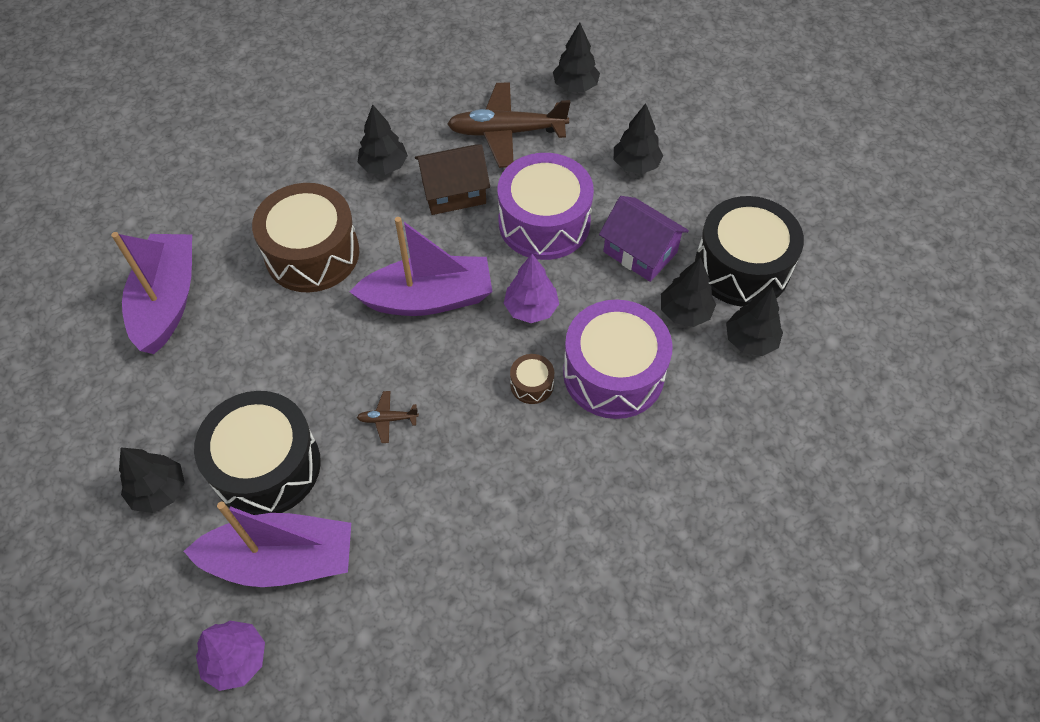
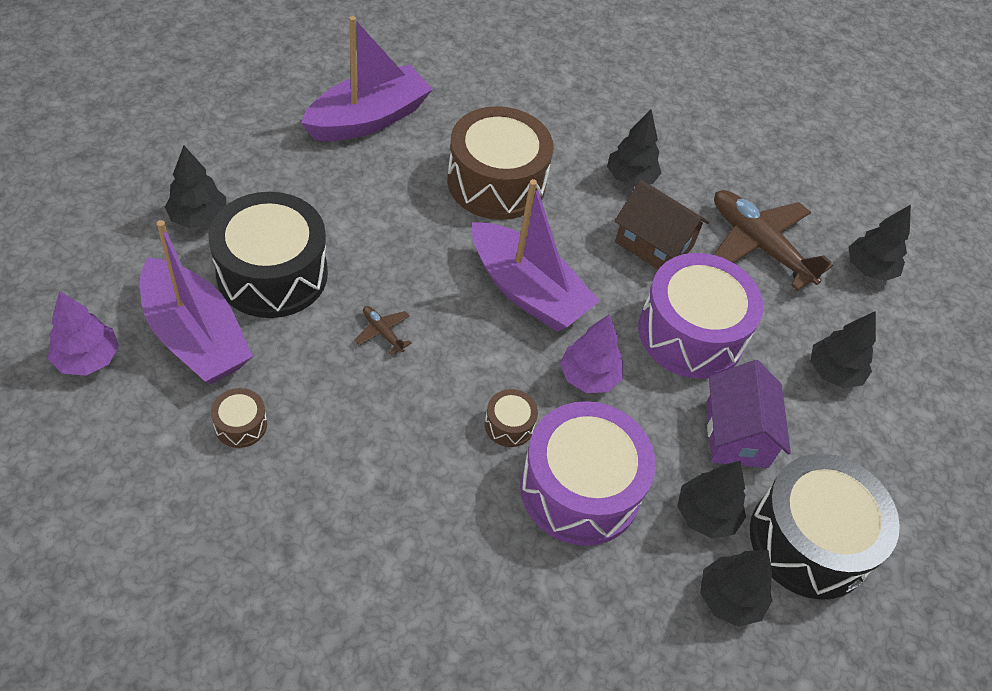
camera: 45 degrees right, 5 degrees down
none -> brown drum [211,388,267,448]

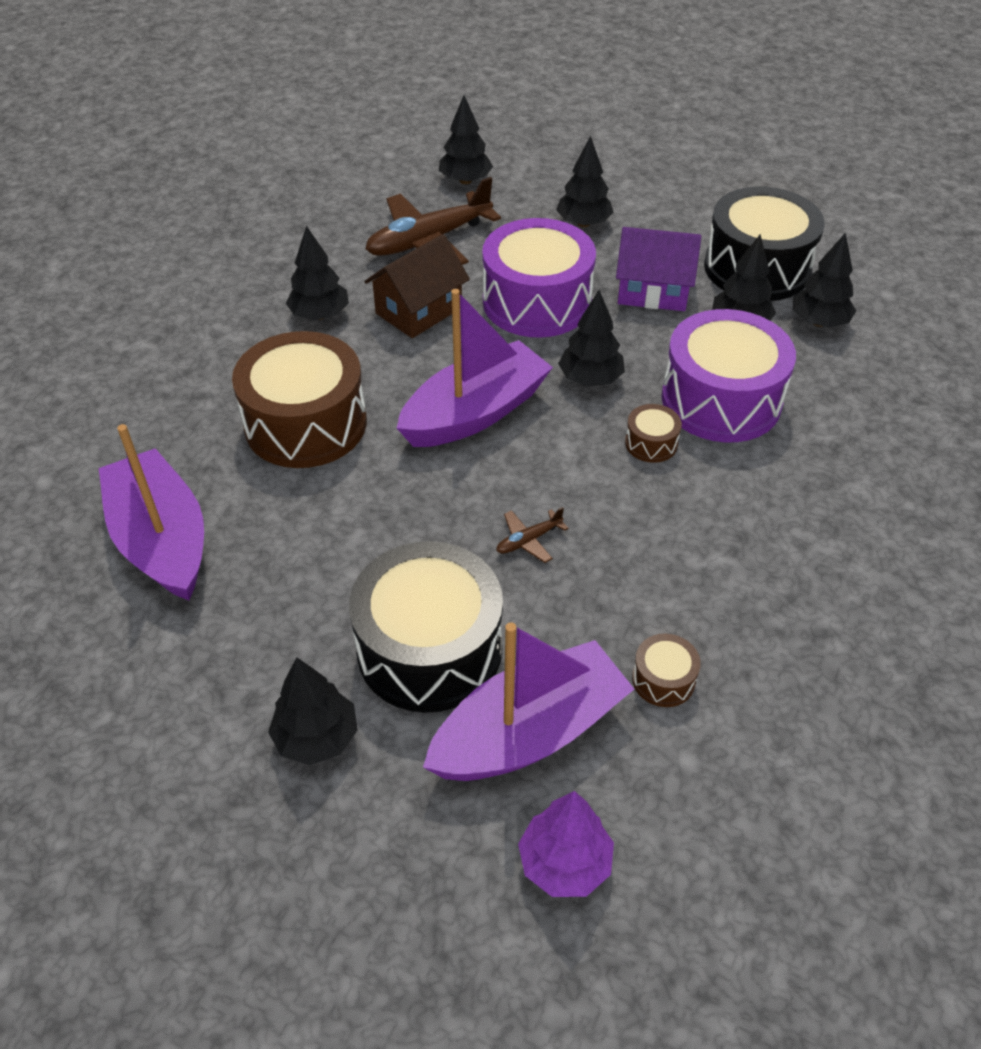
camera: 75 degrees left, 5 degrees down
purple tree [560,314,623,393] -> black tree [558,290,625,386]

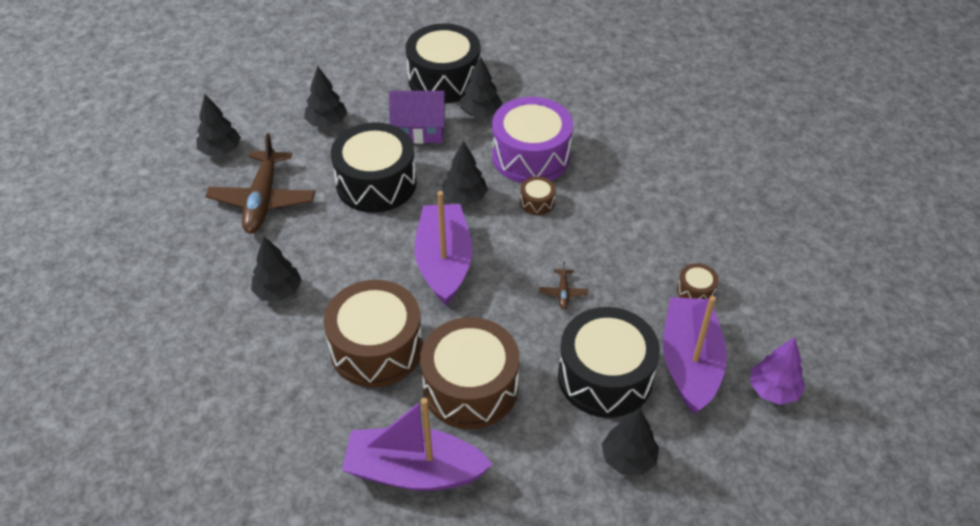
camera: 55 degrees left, 0 degrees up
brown house [364,234,470,338] -> none
purple drum [482,218,596,338] -> black drum [331,122,417,213]
purple house [616,227,701,311] -> purple house turned 45 degrees clockwise [389,91,446,144]
black tree [793,233,856,328] -> none
none -> brown drum [420,317,520,429]

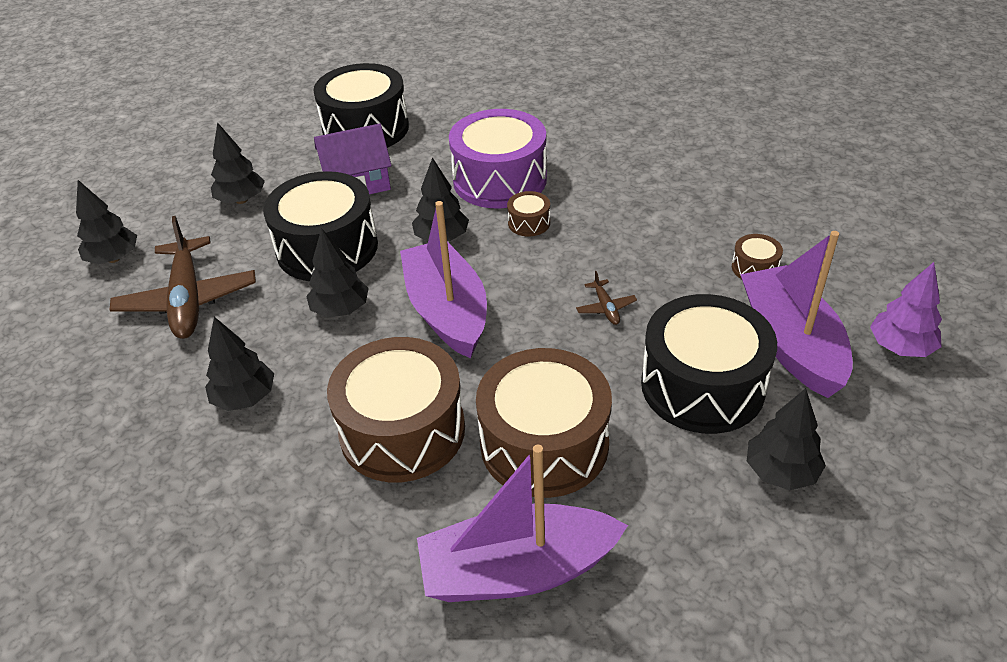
camera: 15 degrees left, 5 degrees down
black tree [461,56,502,117] -> black tree moved to [306,228,369,318]

